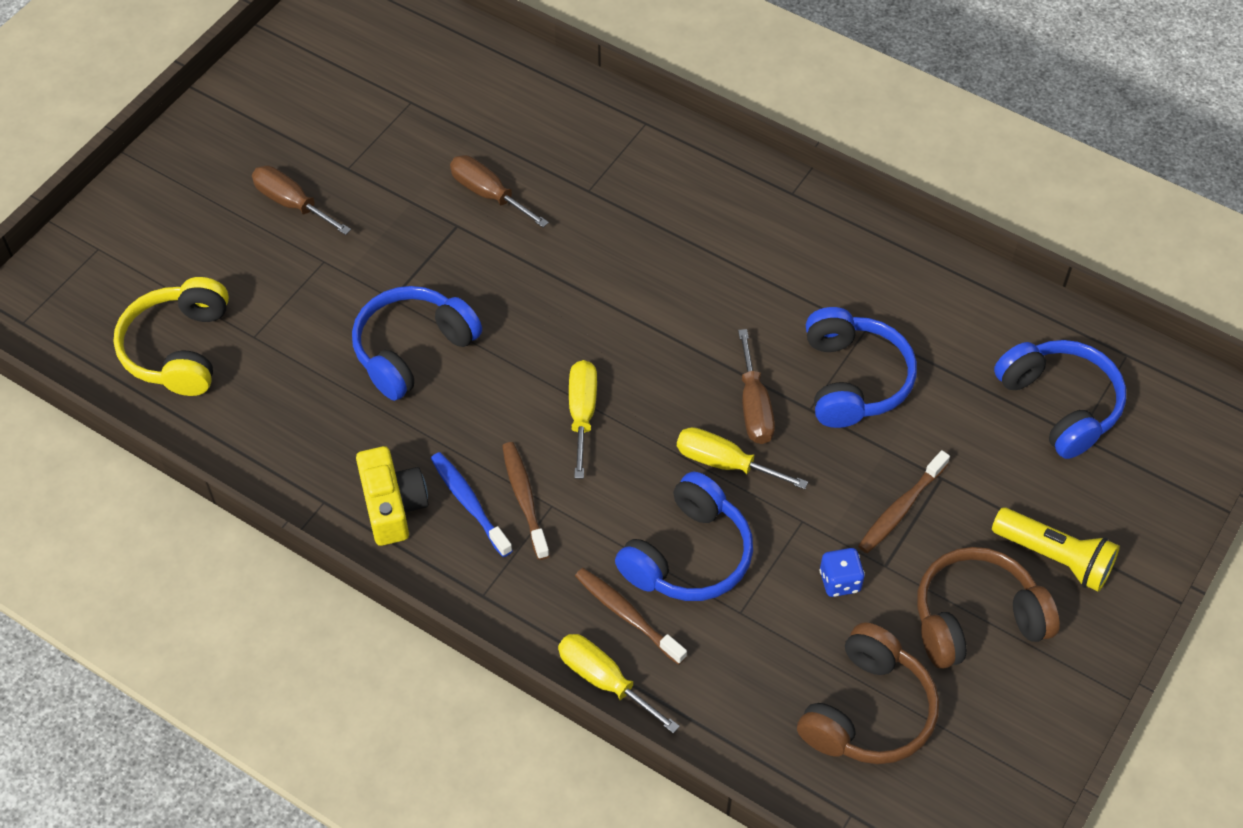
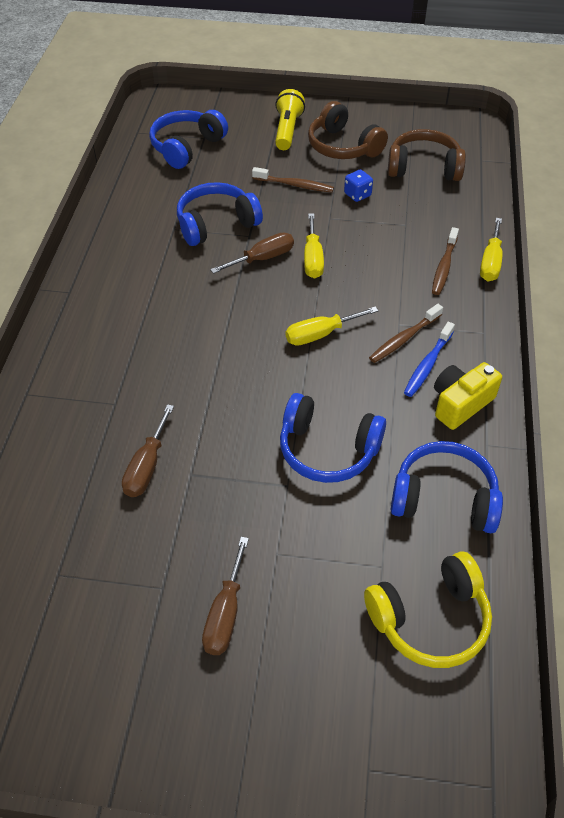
camera: 115 degrees left, 5 degrees down
blue headphones [615,472,753,601] -> blue headphones moved to [391,441,503,533]

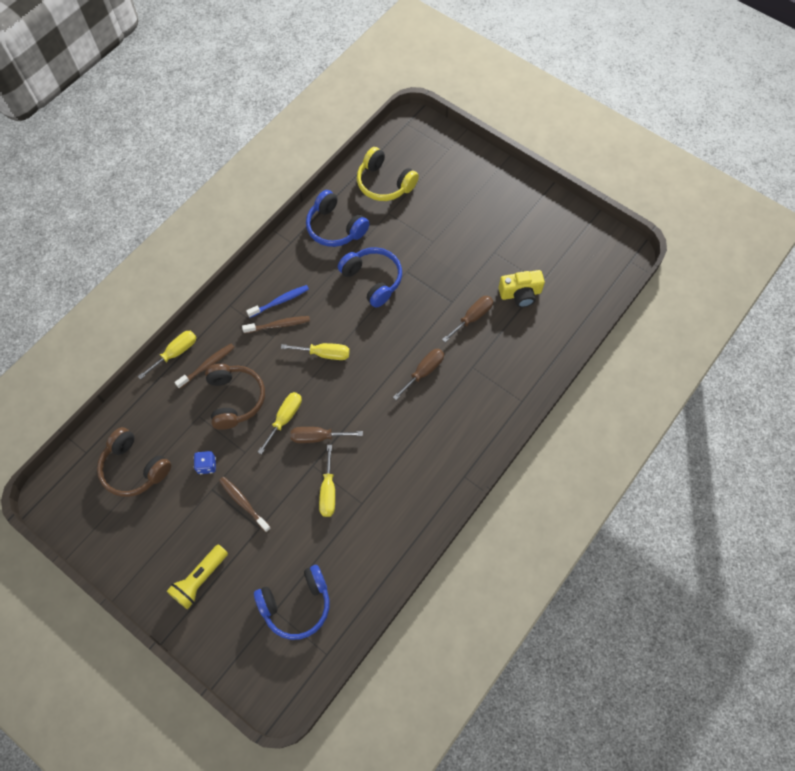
camera: 150 degrees left, 15 degrees up
blue headphones [177,182,263,246] -> yellow screwdriver [319,445,335,517]
brown screwdriver [202,537,249,655] -> brown screwdriver moved to [393,349,444,400]
brown headphones [308,101,388,159] -> brown headphones moved to [205,364,265,430]
yellow headphones [364,551,492,668] -> yellow headphones turned 150 degrees counterclockwise [357,147,419,201]
yellow camera [434,362,502,430] -> yellow camera moved to [499,270,545,307]

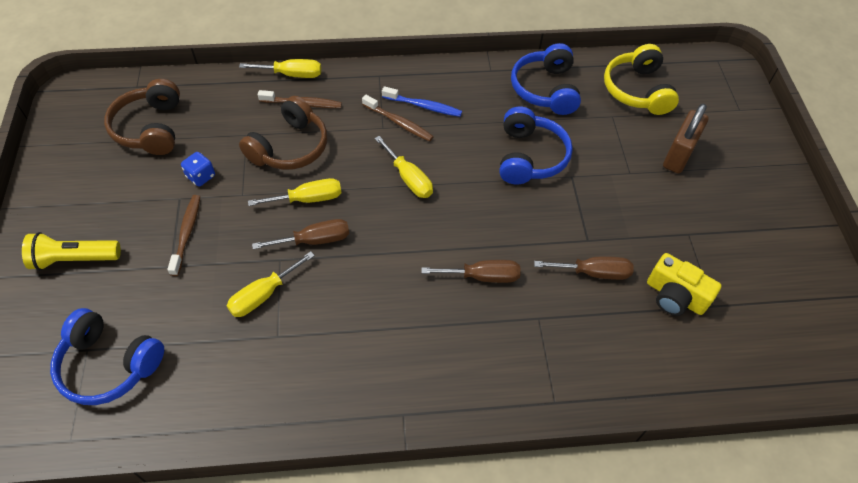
camera: 45 degrees right, 10 degrees down
brown screwdriver [290,427,363,443] -> brown screwdriver turned 120 degrees clockwise [252,219,349,249]
none -> brown padlock [663,104,709,174]

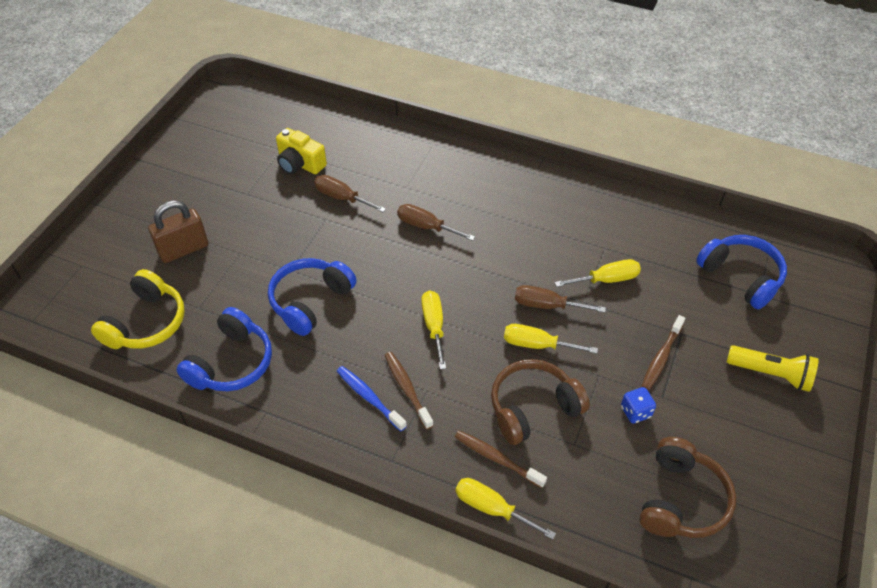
camera: 150 degrees left, 5 degrees down
yellow camera [647,253,722,316] -> yellow camera turned 150 degrees clockwise [276,128,327,174]

